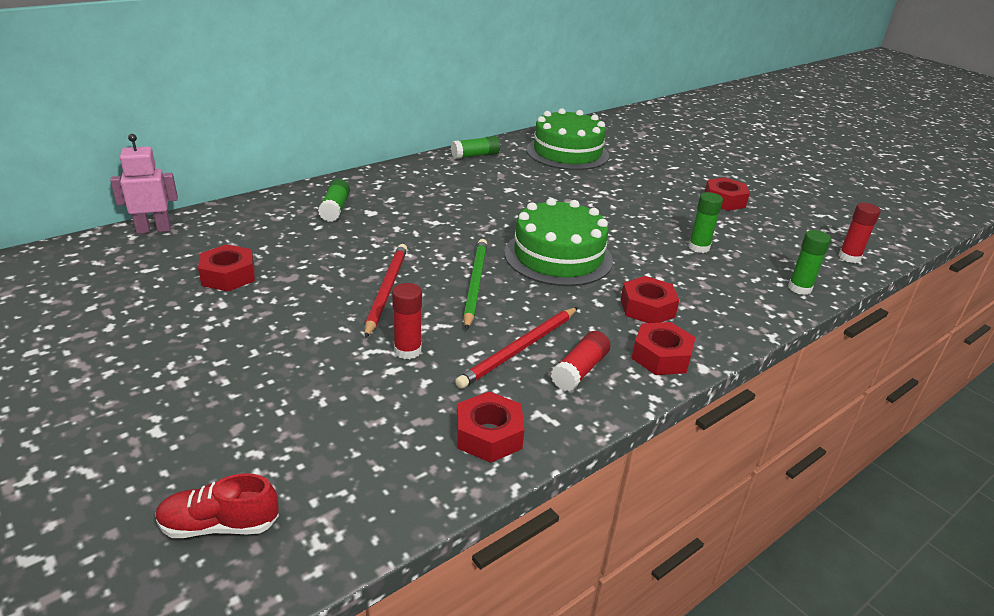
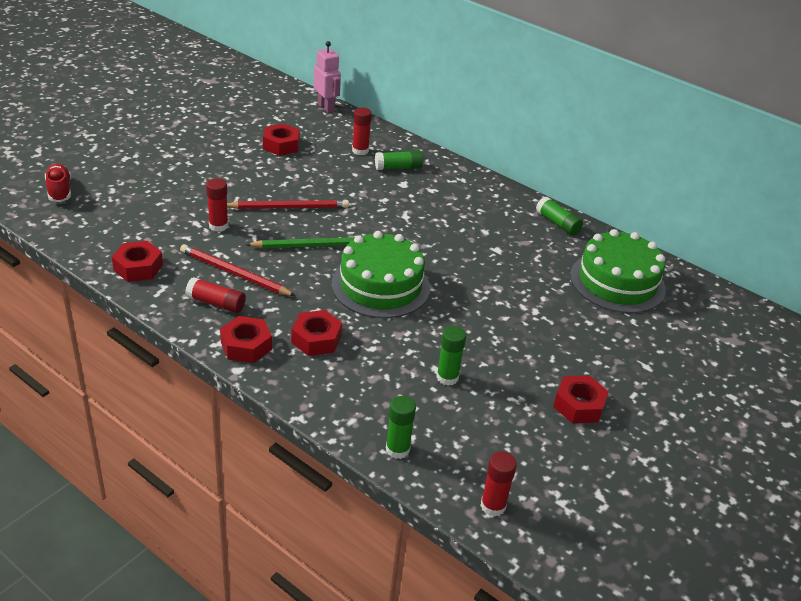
camera: 75 degrees right, 5 degrees up
none -> red glue stick [352,107,372,155]

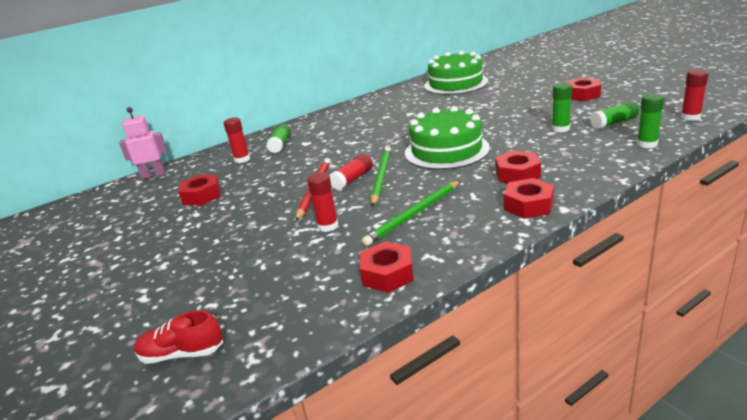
camera: 65 degrees left, 10 degrees down
red pencil [180,244,295,296] -> green pencil [362,181,460,246]
red glue stick [185,277,246,313] -> red glue stick moved to [330,154,373,190]
green glue stick [536,196,583,235] -> green glue stick moved to [590,101,639,129]

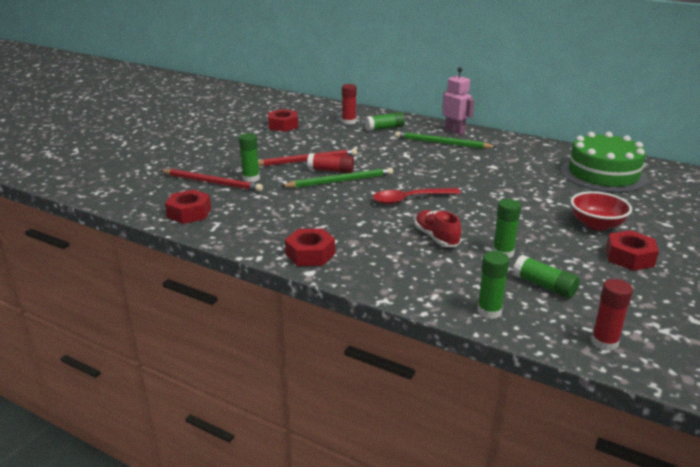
camera: 60 degrees right, 0 degrees up
pink robot [119,107,167,179] -> pink robot moved to [443,67,474,135]
red shoe [134,310,223,364] -> red shoe moved to [415,210,461,247]
red glue stick [307,172,338,232] -> green glue stick [239,133,260,182]
green pencil [362,181,460,246] -> green pencil moved to [395,131,496,149]
green cake [405,106,490,170] -> red spoon [373,188,461,204]
red nut [495,151,541,183] -> none
none -> red pencil [160,169,263,192]
none -> red bowl [571,191,632,231]

